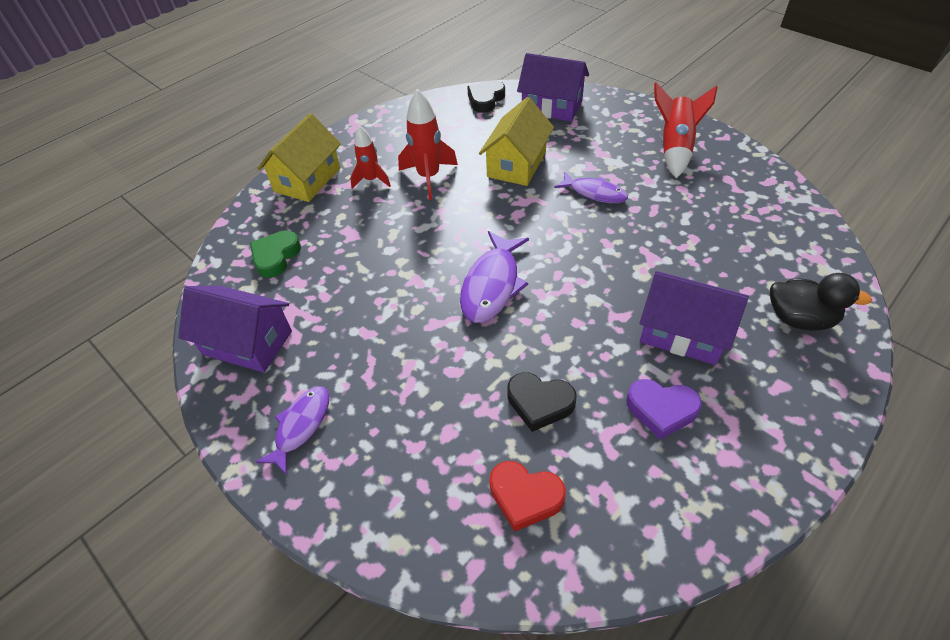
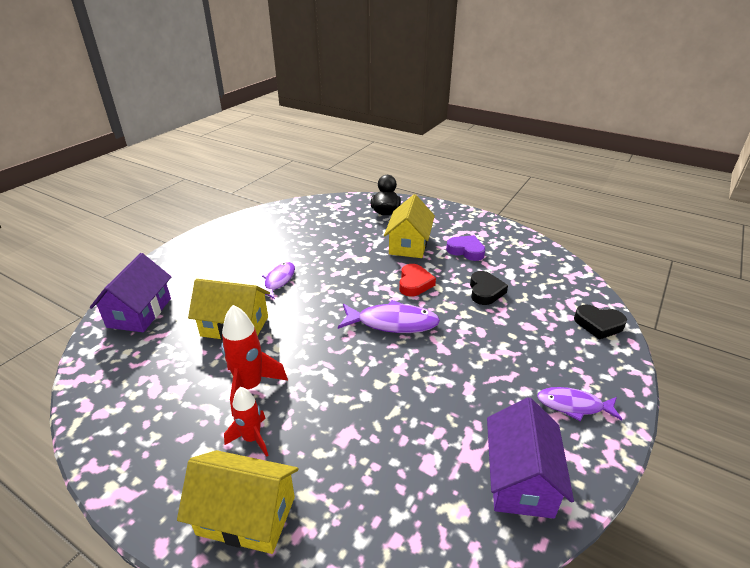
camera: 105 degrees left, 15 degrees down
green heart [250,230,301,278] -> none
black heart [467,80,505,113] -> black heart moved to [574,305,627,340]
red heart [489,461,566,532] -> red heart moved to [399,264,436,297]
purple heart [626,379,702,440] -> purple heart turned 60 degrees counterclockwise [446,235,485,261]
purple house [639,271,749,365] -> yellow house [384,194,435,258]
red rocket [654,82,717,179] -> none

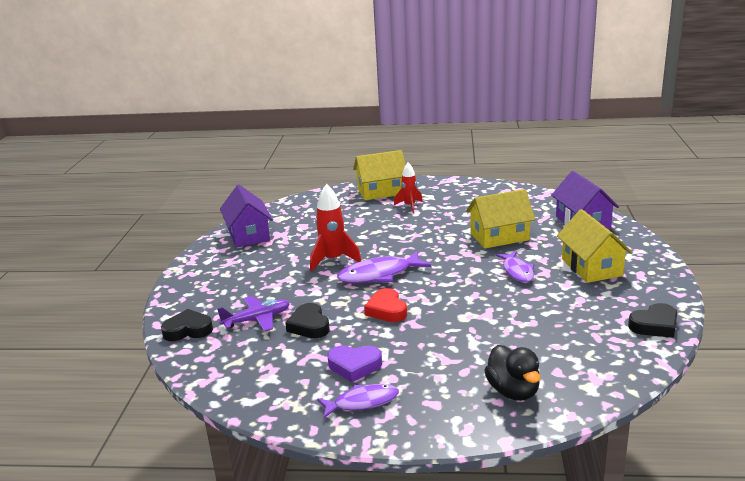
camera: 155 degrees right, 10 degrees down
red rocket [221,305,288,416] -> red rocket moved to [310,184,361,272]
yellow house [384,194,435,258] -> yellow house moved to [557,209,633,283]
purple fish [537,387,622,422] -> purple fish moved to [317,384,399,418]
none -> purple plane [217,296,290,332]
none -> black heart [628,303,677,338]

